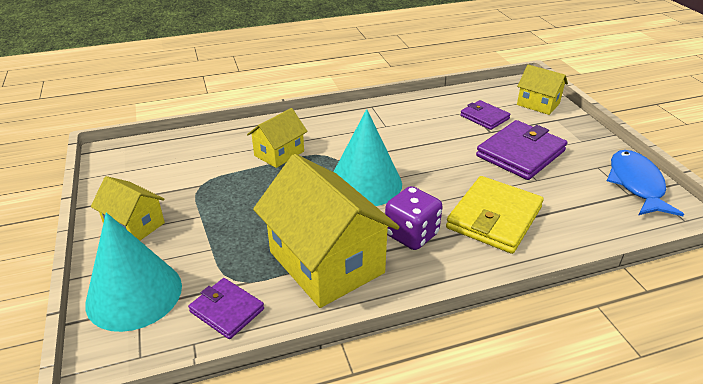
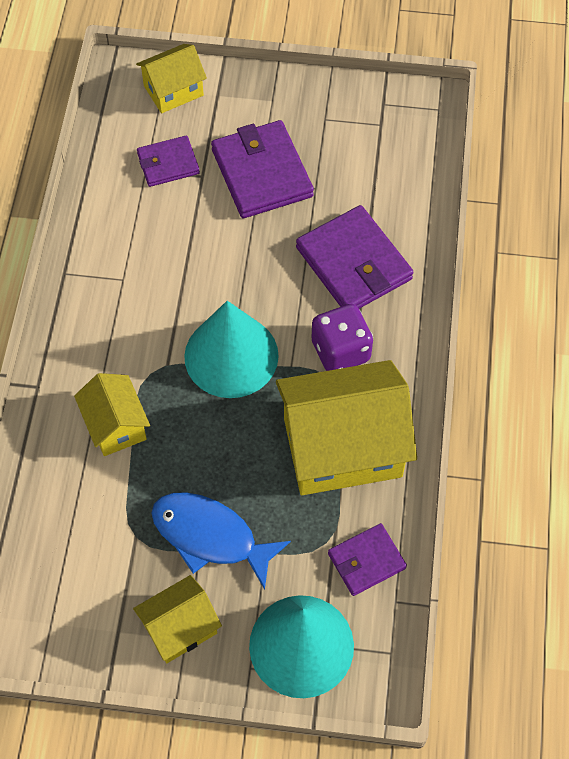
camera: 65 degrees left, 25 degrees up
yellow wallet [446,176,544,254] -> purple wallet [296,205,413,309]
blue fish [607,150,684,216] -> blue fish moved to [151,492,291,590]

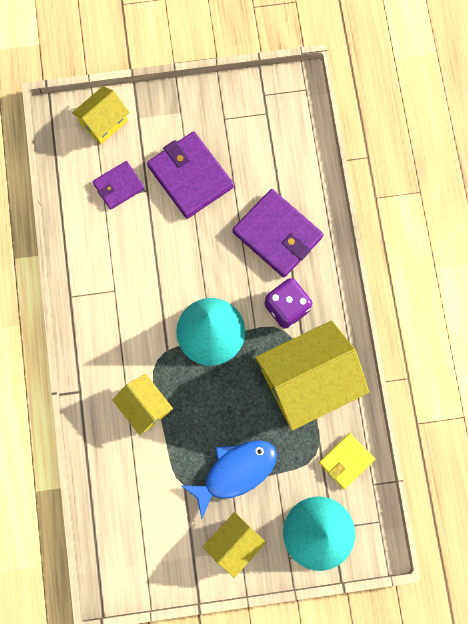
camera: 15 degrees left, 15 degrees up
blue fish [151,492,291,590] -> blue fish turned 135 degrees clockwise [180,440,277,519]
purple wallet [328,523,407,596] -> yellow wallet [319,433,375,489]

